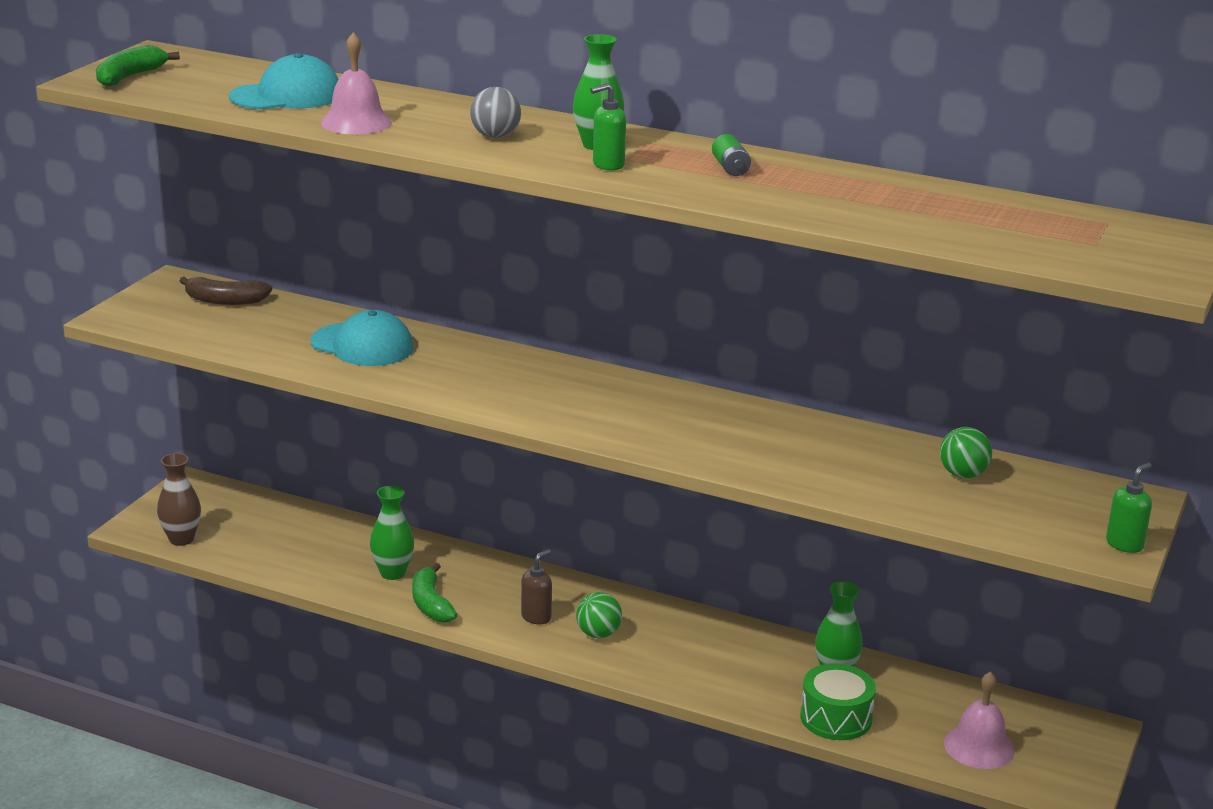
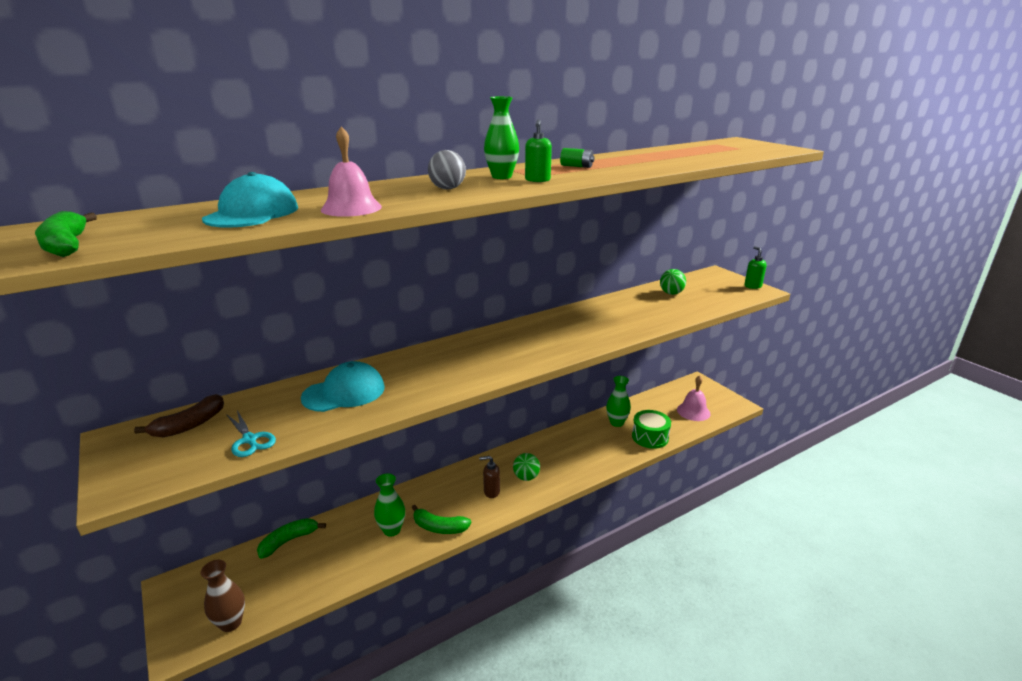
camera: 55 degrees left, 0 degrees up
brown soap dispenser [521,549,552,624] -> brown soap dispenser turned 75 degrees counterclockwise [479,456,500,498]
none -> turquoise scissors [226,410,276,457]
none -> green banana [257,518,326,559]

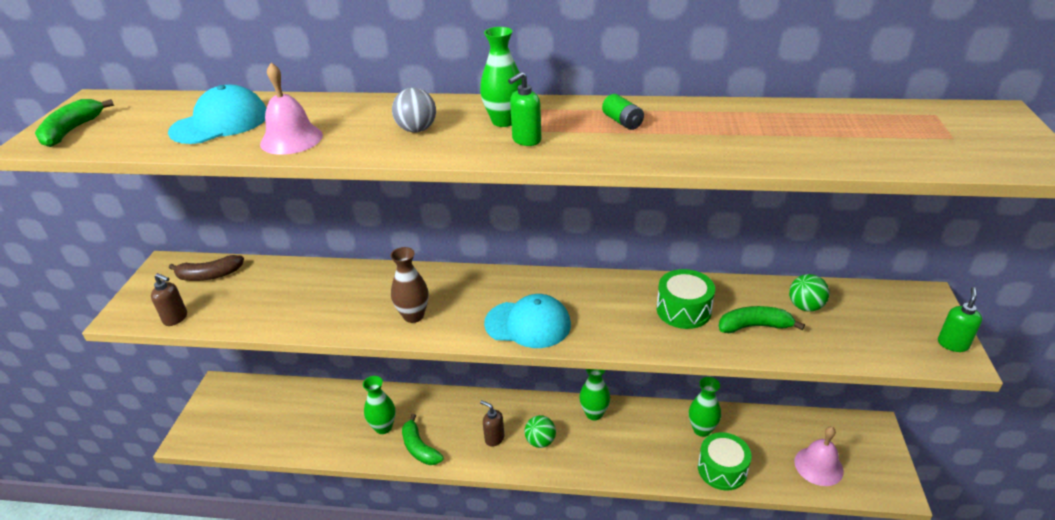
camera: 40 degrees right, 10 degrees up
brown vase [200,560,245,632] -> brown vase moved to [390,247,428,323]
turquoise scissors [226,410,276,457] -> none
green banana [257,518,326,559] -> green banana moved to [719,306,805,333]
turquoise cap [301,361,385,412] -> turquoise cap moved to [484,294,571,348]
none -> brown soap dispenser [151,273,187,326]
none -> green vase [579,369,610,420]
none -> green drum [657,269,715,329]

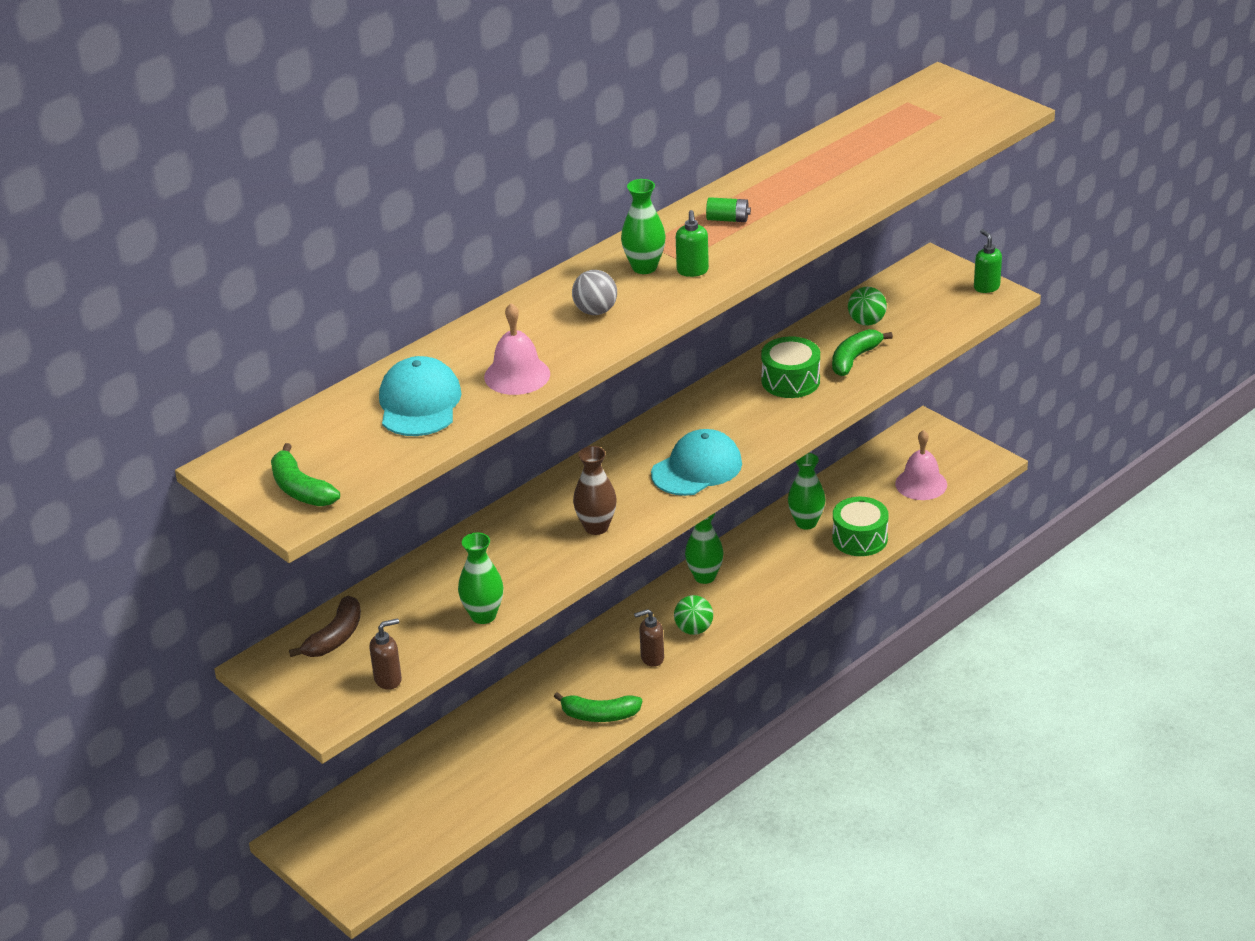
camera: 50 degrees left, 0 degrees up
green vase [363,376,396,434] -> green vase moved to [458,533,503,624]

